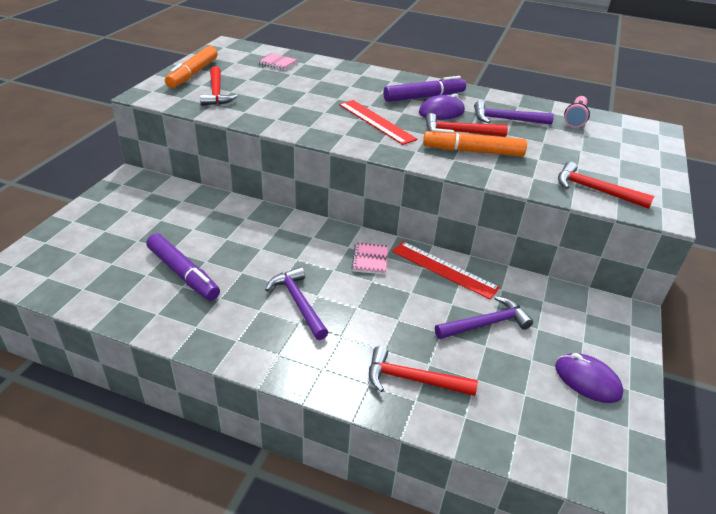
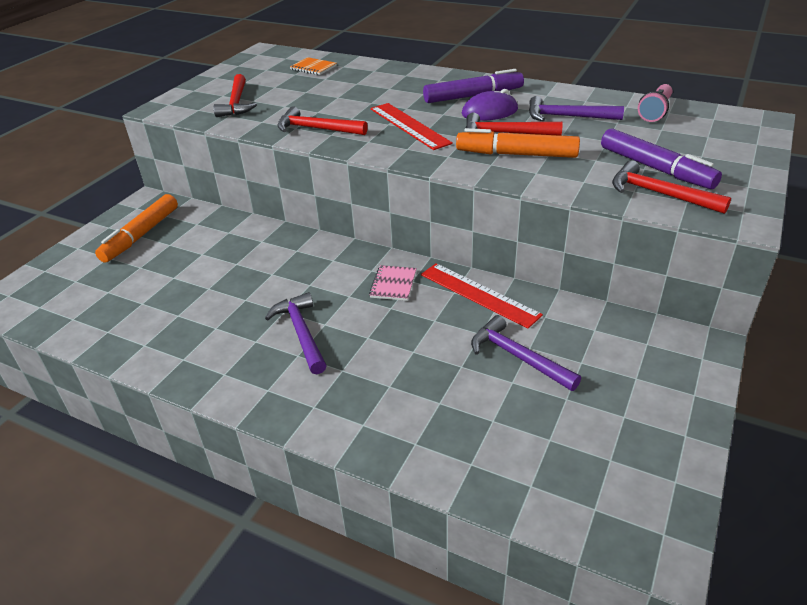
camera: 10 degrees right, 0 degrees up
purple marker [146,233,220,301] -> purple marker moved to [601,128,722,189]
orange marker [165,46,218,88] -> orange marker moved to [95,194,178,263]
pink notebook [258,53,299,70] -> orange notebook [290,57,337,75]
red hammer [369,346,478,396] -> red hammer moved to [277,107,368,135]
purple hammer [435,296,533,339] -> purple hammer turned 120 degrees counterclockwise [471,315,581,391]
purple mouse [555,353,624,403] -> none

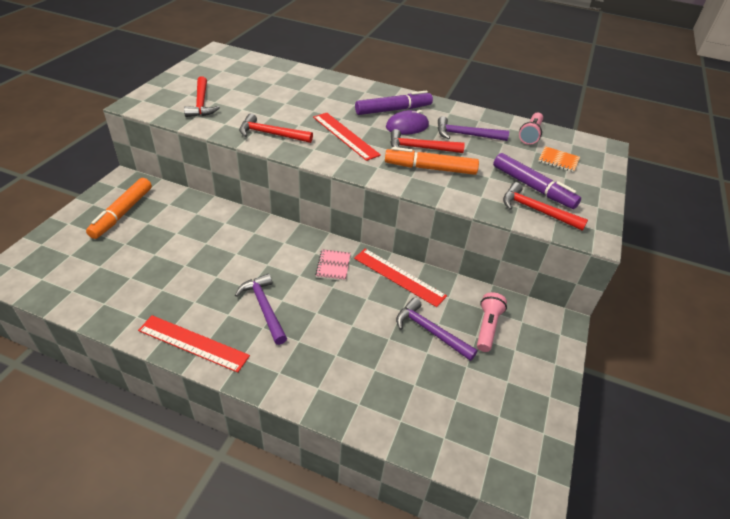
camera: 10 degrees left, 5 degrees up
orange notebook [290,57,337,75] -> orange notebook moved to [538,146,580,172]
none -> red ruler [138,315,250,373]
none -> pink flashlight [477,292,507,352]

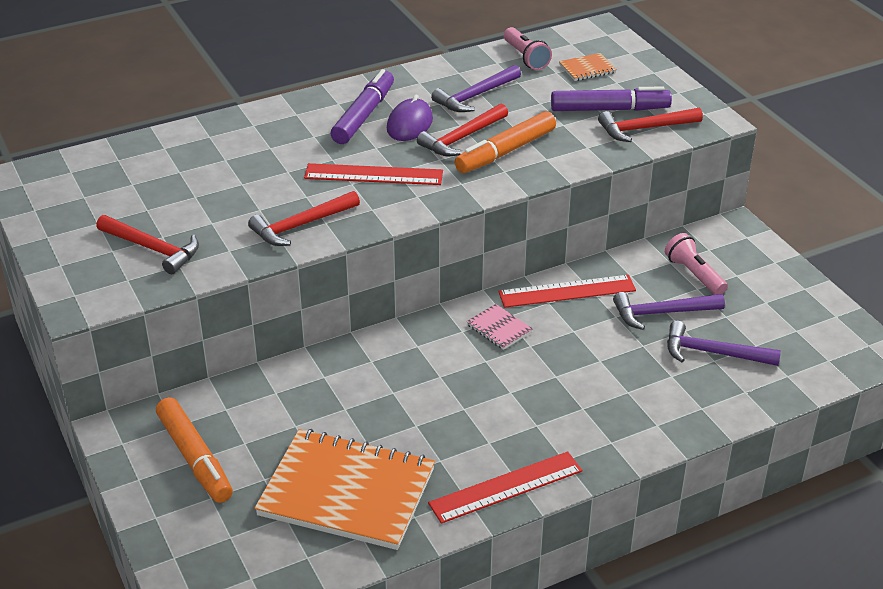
camera: 45 degrees left, 5 degrees down
purple hammer [235,274,287,345] -> purple hammer moved to [667,321,781,366]
none -> orange notebook [255,429,435,550]

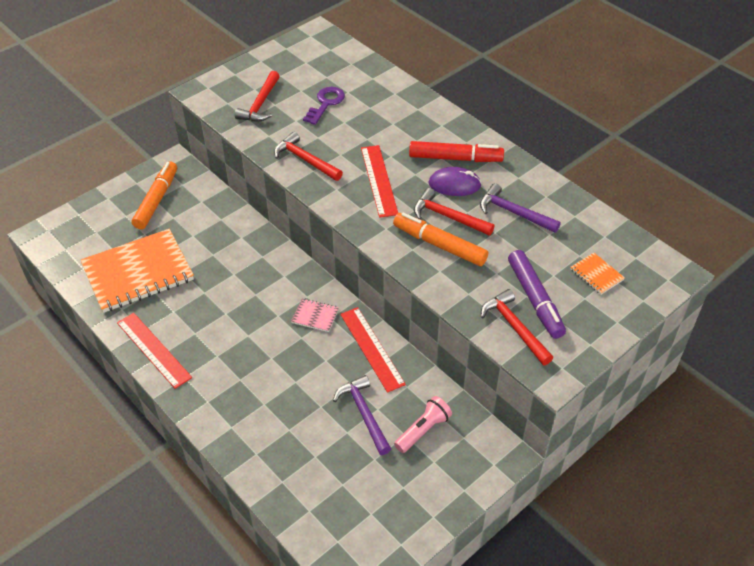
camera: 75 degrees right, 10 degrees up
orange marker [156,397,233,503] -> orange marker turned 150 degrees clockwise [132,161,177,229]
orange notebook [255,429,435,550] -> orange notebook turned 60 degrees clockwise [81,229,194,313]
purple marker [330,69,394,144] -> red marker [409,141,504,162]
pink notebook [466,304,533,350] -> pink notebook turned 75 degrees clockwise [291,299,339,332]
pink flashlight [504,27,552,70] -> none
purple hammer [667,321,781,366] -> none
none -> purple key [303,87,345,125]

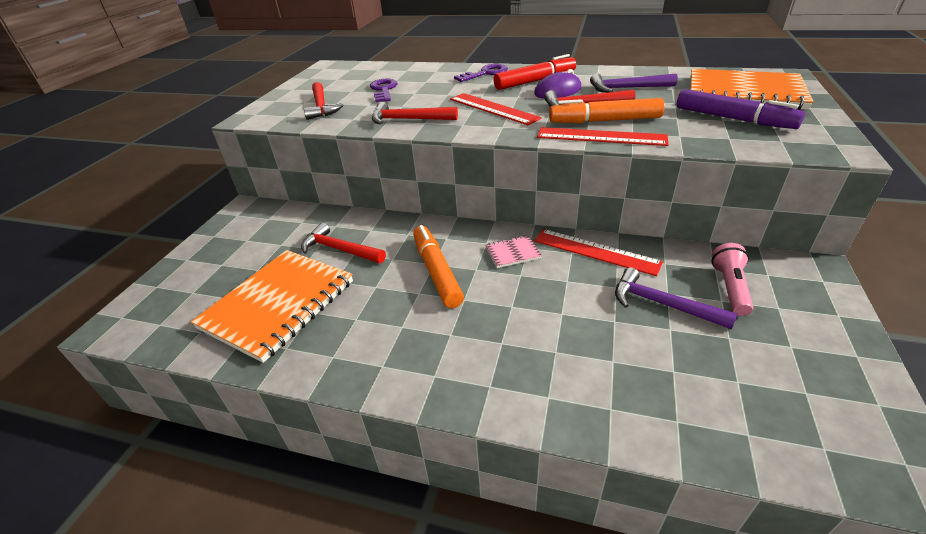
camera: 30 degrees left, 10 degrees down
red ruler [117,313,192,389] -> red ruler moved to [537,127,668,146]
orange marker [132,161,177,229] -> orange marker moved to [413,225,464,308]
red hammer [481,289,553,365] -> red hammer moved to [301,223,386,263]
orange notebook [571,253,625,295] -> orange notebook [690,69,814,110], size x2.44
none -> purple key [454,64,508,82]

